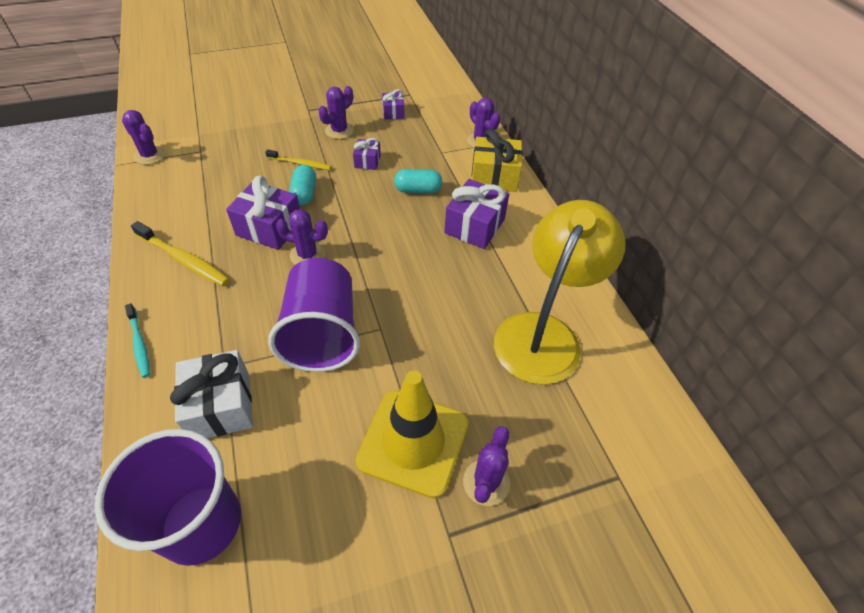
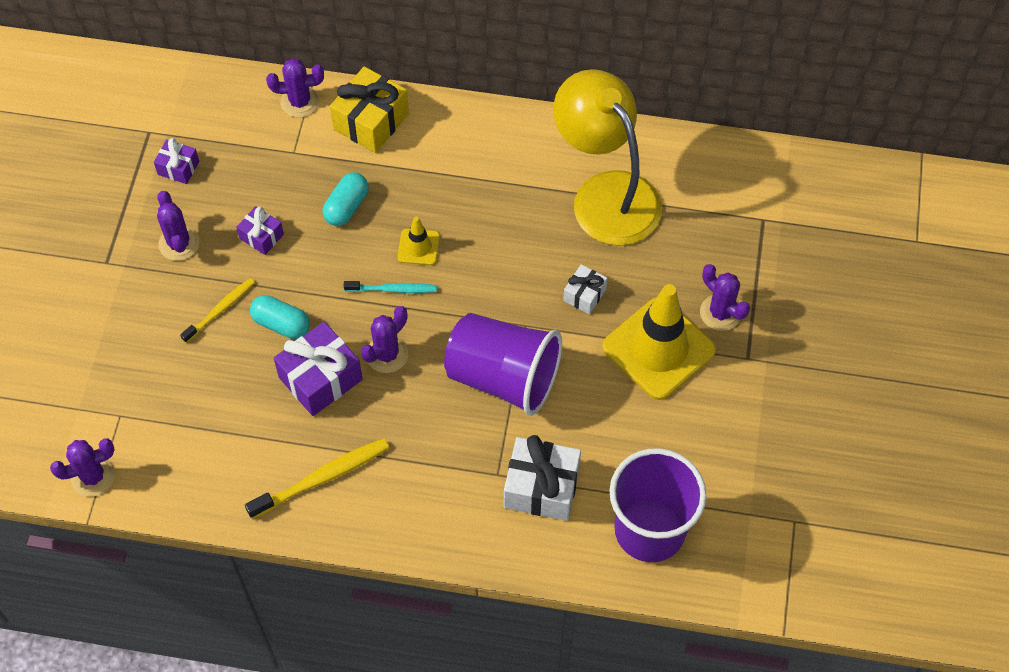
camera: 60 degrees left, 10 degrees up
turquoise toothbrush [125,304,150,378] -> turquoise toothbrush moved to [344,281,437,293]
purple gift [444,179,509,249] -> none
none -> yellow traffic cone [398,216,440,265]
none -> white gift [563,264,607,314]

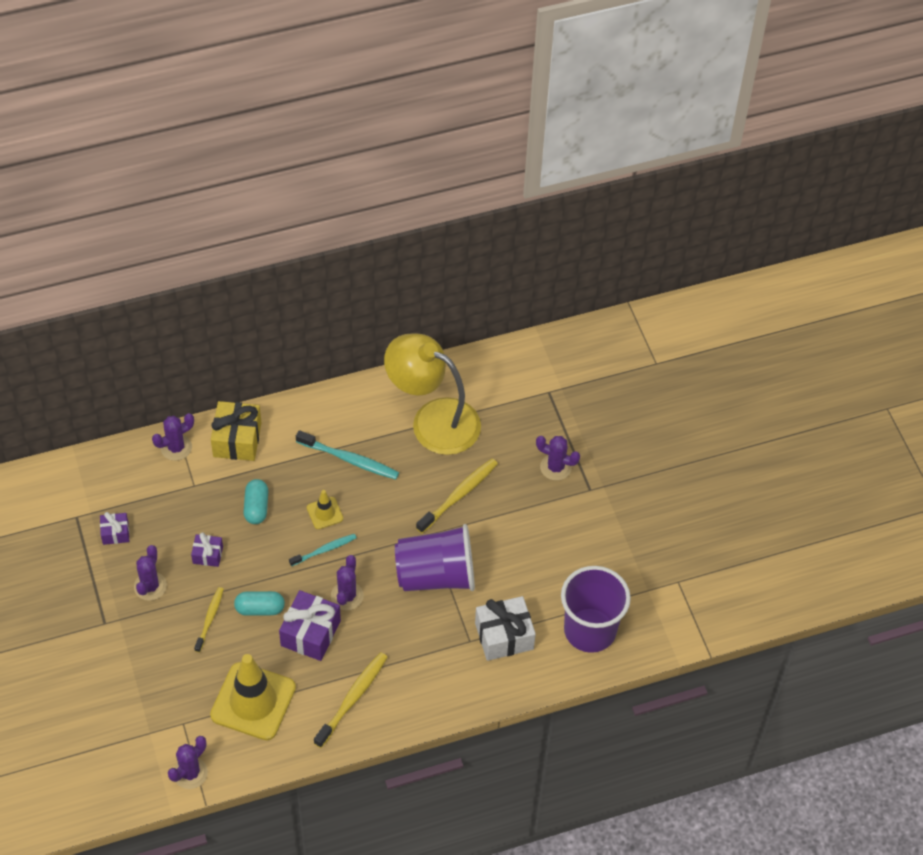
camera: 30 degrees left, 5 degrees down
purple cactus [157,191,200,261] -> purple cactus turned 60 degrees clockwise [134,545,167,601]
white gift [563,264,607,314] -> yellow toothbrush [416,459,498,533]
yellow traffic cone [602,284,716,400] -> yellow traffic cone moved to [210,654,296,740]
none -> turquoise toothbrush [296,430,399,480]

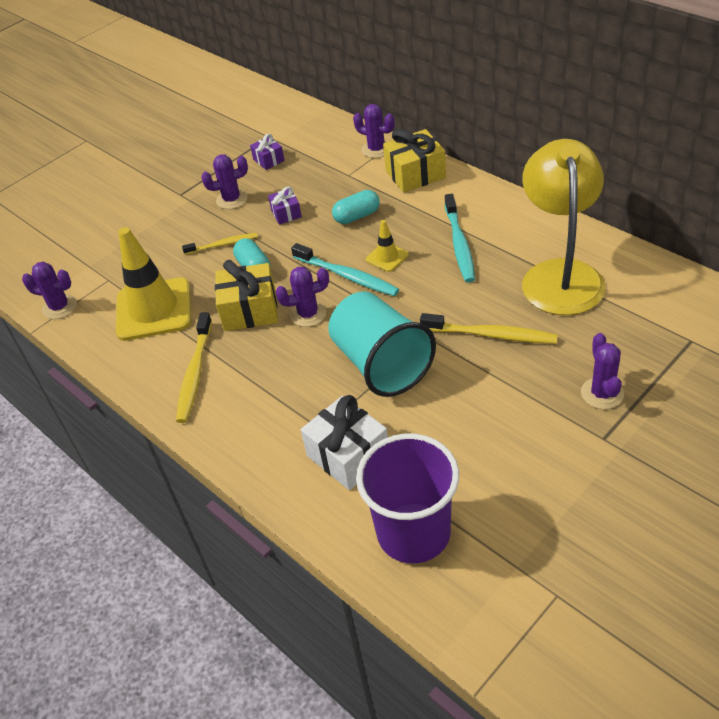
camera: 70 degrees right, 10 degrees down
purple gift [279,590,341,661] -> yellow gift [215,260,278,331]
turquoise toothbrush [289,534,356,566] -> turquoise toothbrush [291,243,399,296], size x1.57
yellow toothbrush [314,652,388,748] -> yellow toothbrush turned 90 degrees clockwise [176,312,212,423]
purple cup [395,524,475,591] -> turquoise cup [328,291,436,397]

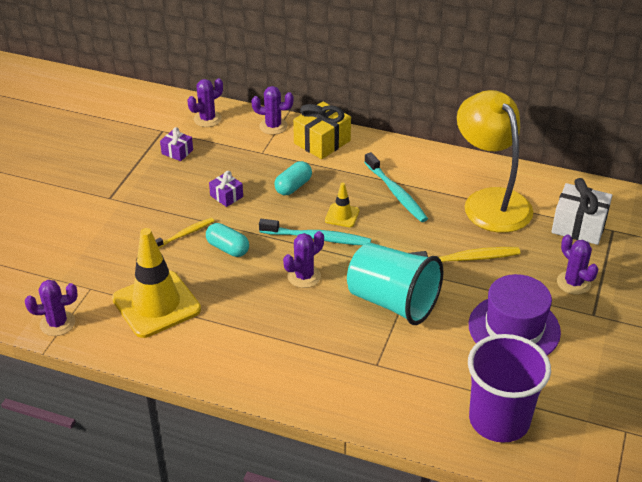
camera: 30 degrees left, 5 degrees down
yellow toothbrush [176,312,212,423] -> none
purple cactus [201,155,248,209] -> purple cactus moved to [188,78,223,127]
yellow gift [215,260,278,331] -> none
white gift [301,395,388,490] -> white gift moved to [551,178,612,245]
none -> purple hat [469,274,561,355]

